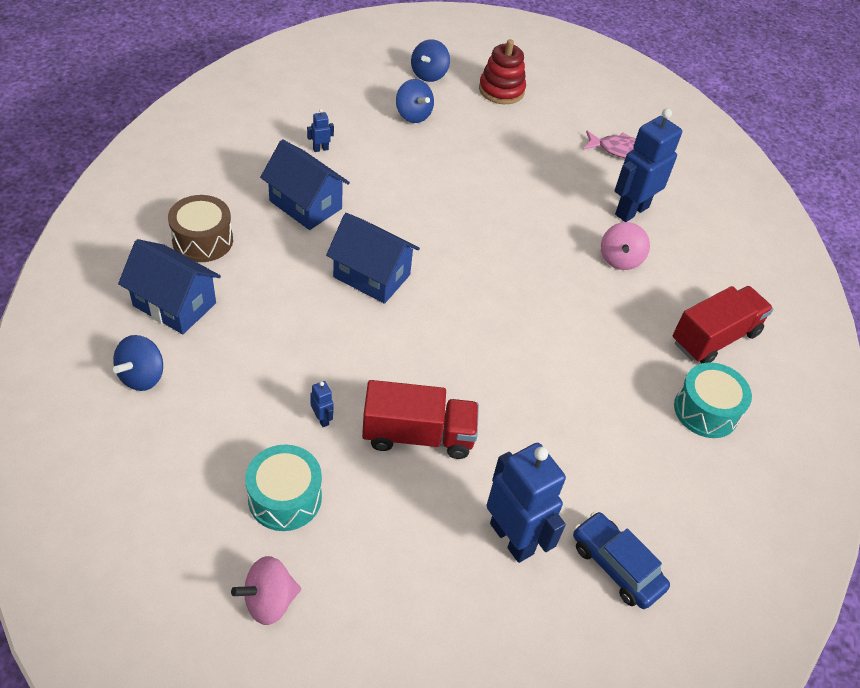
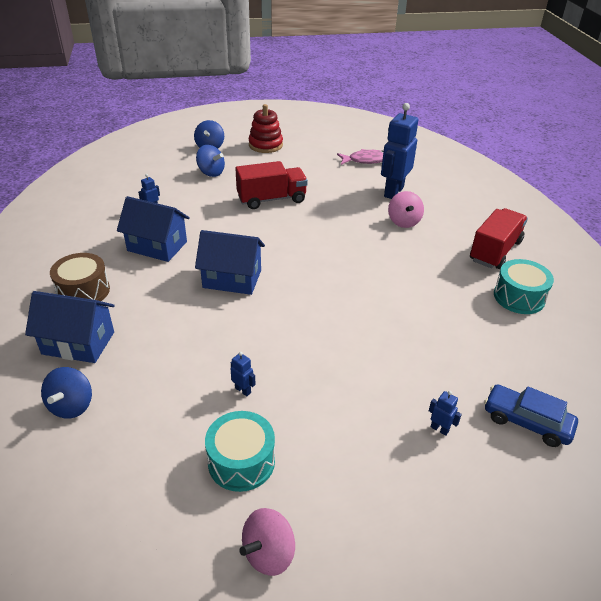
camera: 15 degrees left, 10 degrees down
red truck [362,380,479,459] -> red truck moved to [235,161,308,209]
blue robot [486,443,566,563] -> blue robot [429,391,462,436], size x0.40

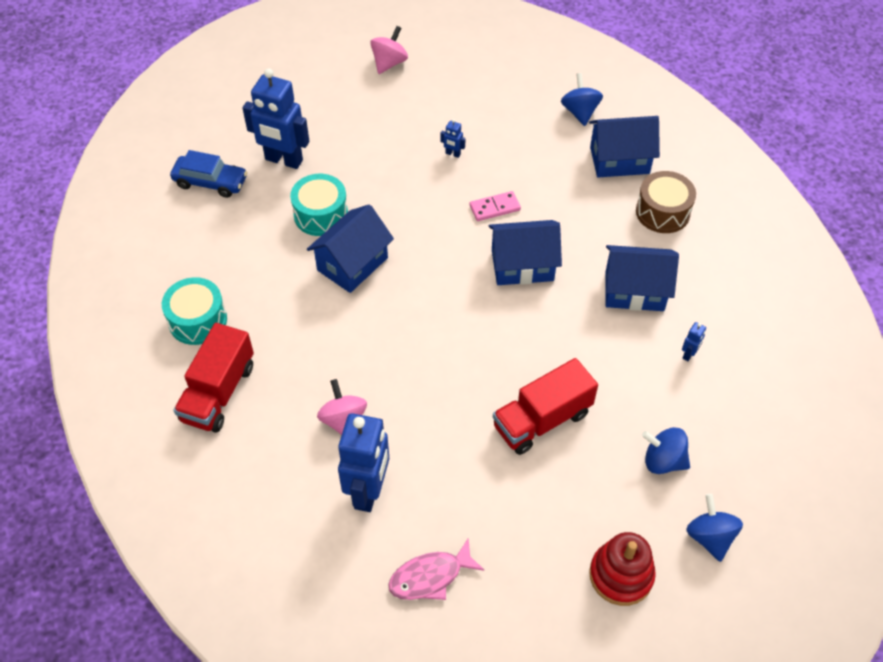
camera: 165 degrees right, 15 degrees up
turquoise drum [205,411,275,492] -> turquoise drum moved to [290,174,348,236]
blue robot [429,391,462,436] -> blue robot [243,68,309,169], size x2.48
none -> blue house [307,204,394,293]
none -> pink domino [470,191,521,221]

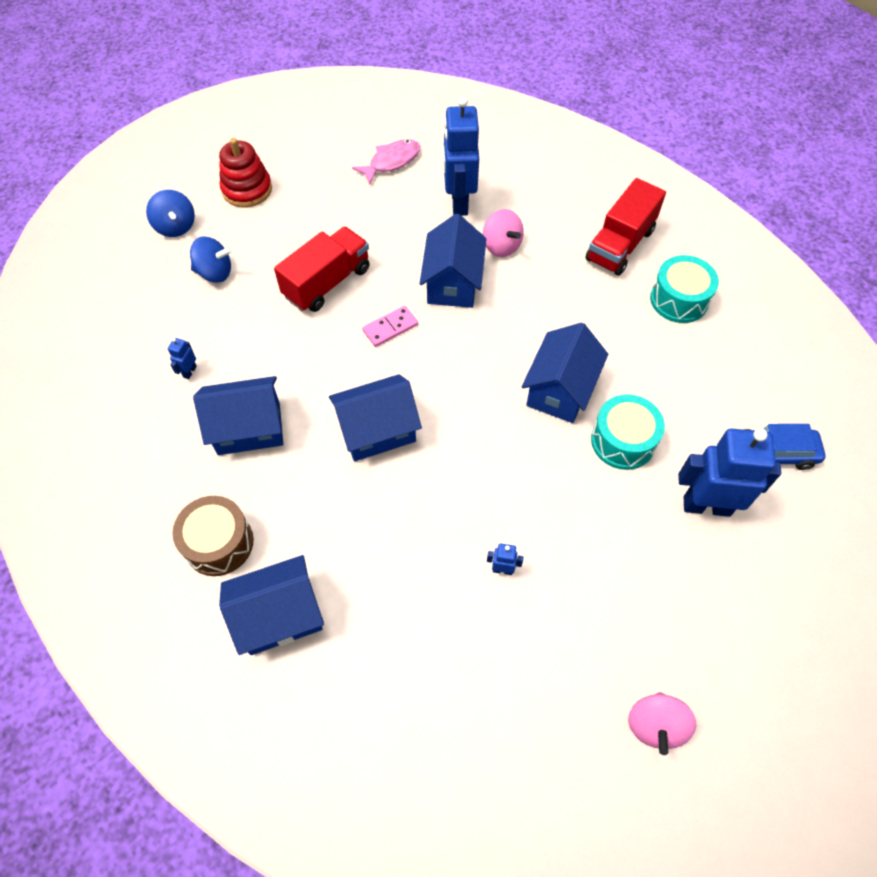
camera: 165 degrees right, 5 degrees up
red truck [174,323,254,433] -> red truck turned 150 degrees counterclockwise [585,178,666,276]
pink domino [470,191,521,221] -> pink domino moved to [362,306,418,347]
blue spinning top [561,73,603,126] -> none
none -> blue house [420,214,486,308]

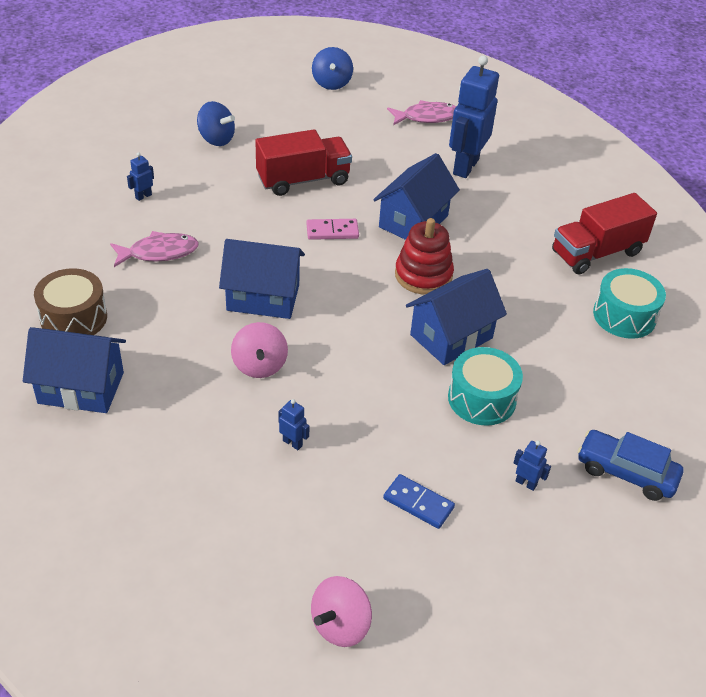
camera: 25 degrees right, 15 degrees down
blue spinning top [146,190,195,237] -> blue spinning top moved to [312,47,353,90]
blue house [193,376,283,455] -> pink fish [110,231,199,267]
red stacking toy [219,138,272,207] -> red stacking toy moved to [395,218,454,295]
pink spinning top [483,209,524,257] -> pink spinning top moved to [231,322,288,378]
blue robot [678,428,781,517] -> blue robot [513,441,551,491], size x0.40
none -> blue domino [383,474,455,529]

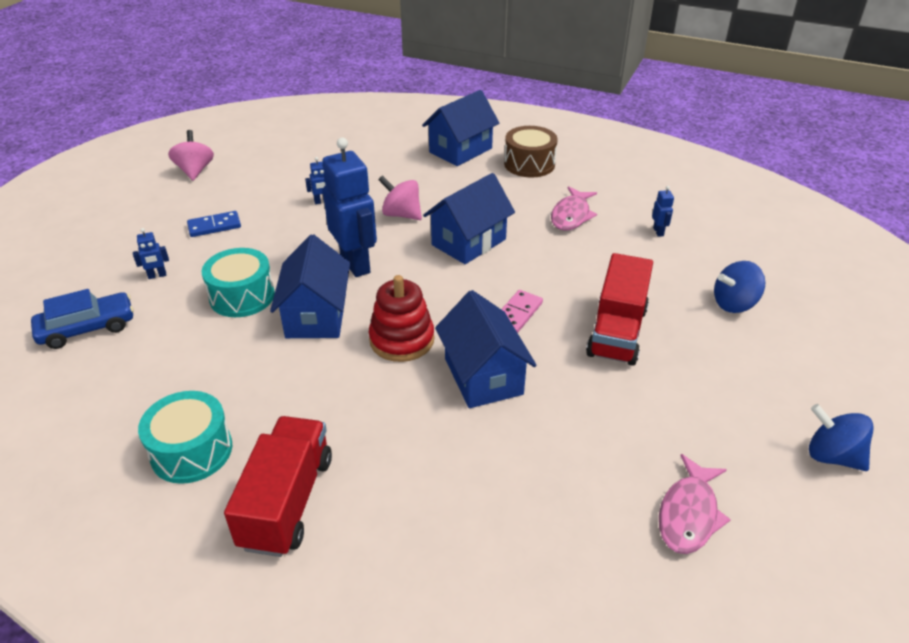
camera: 130 degrees right, 5 degrees down
blue robot [449,56,499,178] -> blue robot moved to [322,138,377,277]

